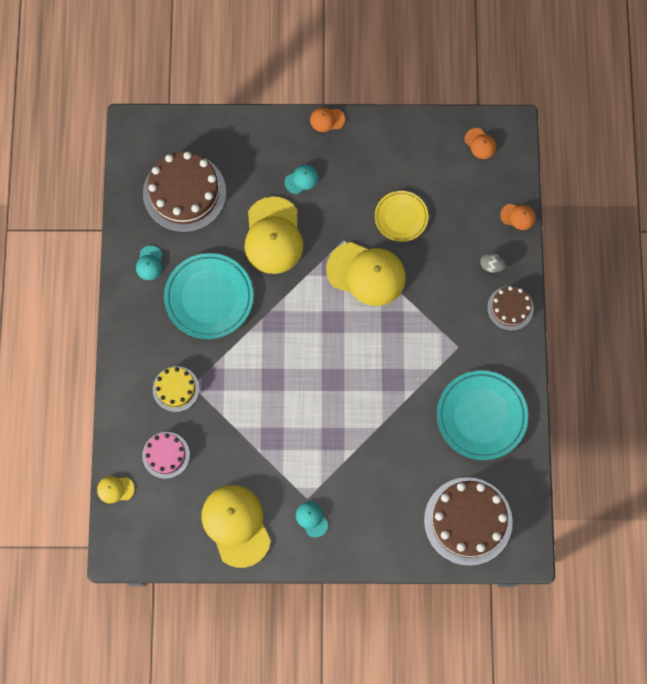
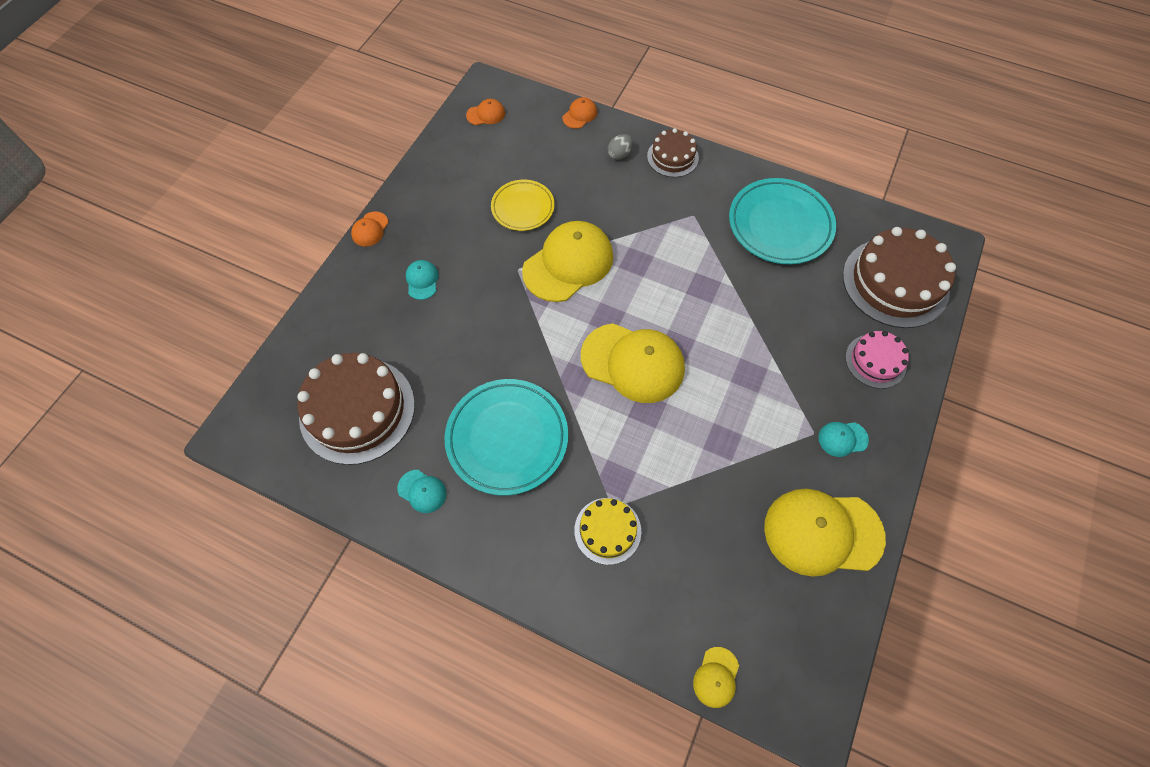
camera: 65 degrees left, 10 degrees down
pink cake [142,432,190,479] -> pink cake moved to [845,331,909,389]
yellow cap [244,196,303,274] -> yellow cap moved to [581,323,685,403]

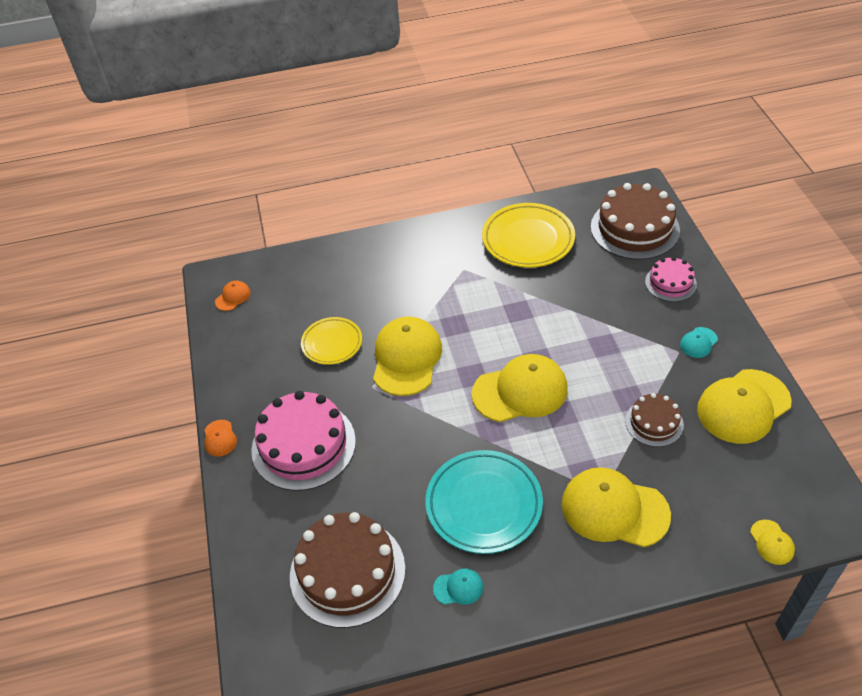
camera: 35 degrees left, 15 degrees down
turquoise cap [406,260,438,300] -> pink cake [251,391,356,491]
orange cap [562,97,597,129] -> none
yellow cake [574,498,641,565] -> yellow cap [562,467,671,547]
grey egg [608,134,633,160] -> none
brown cake [647,128,699,177] -> brown cake moved to [625,393,684,447]
turquoise plate [729,178,836,264] -> yellow plate [482,203,575,268]

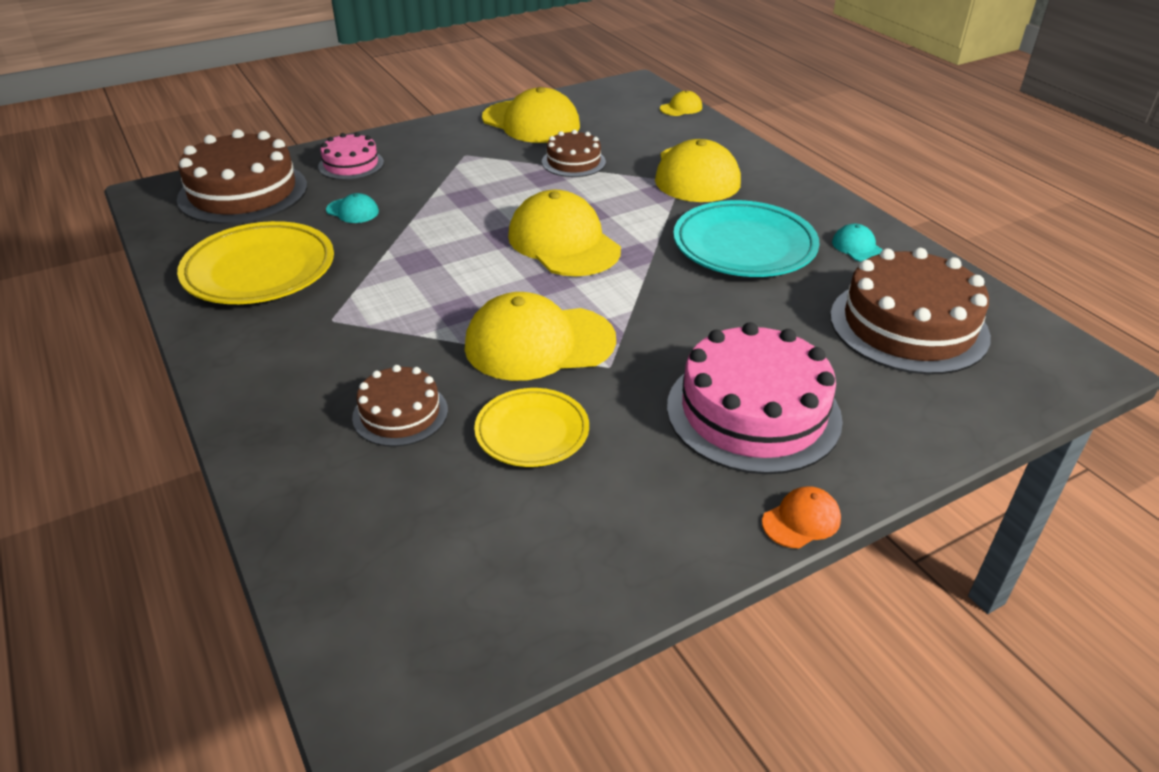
camera: 110 degrees left, 10 degrees down
orange cap [215,281,251,311] -> none
turquoise cap [680,327,718,358] -> turquoise cap moved to [326,193,379,223]
none -> brown cake [352,365,448,447]

